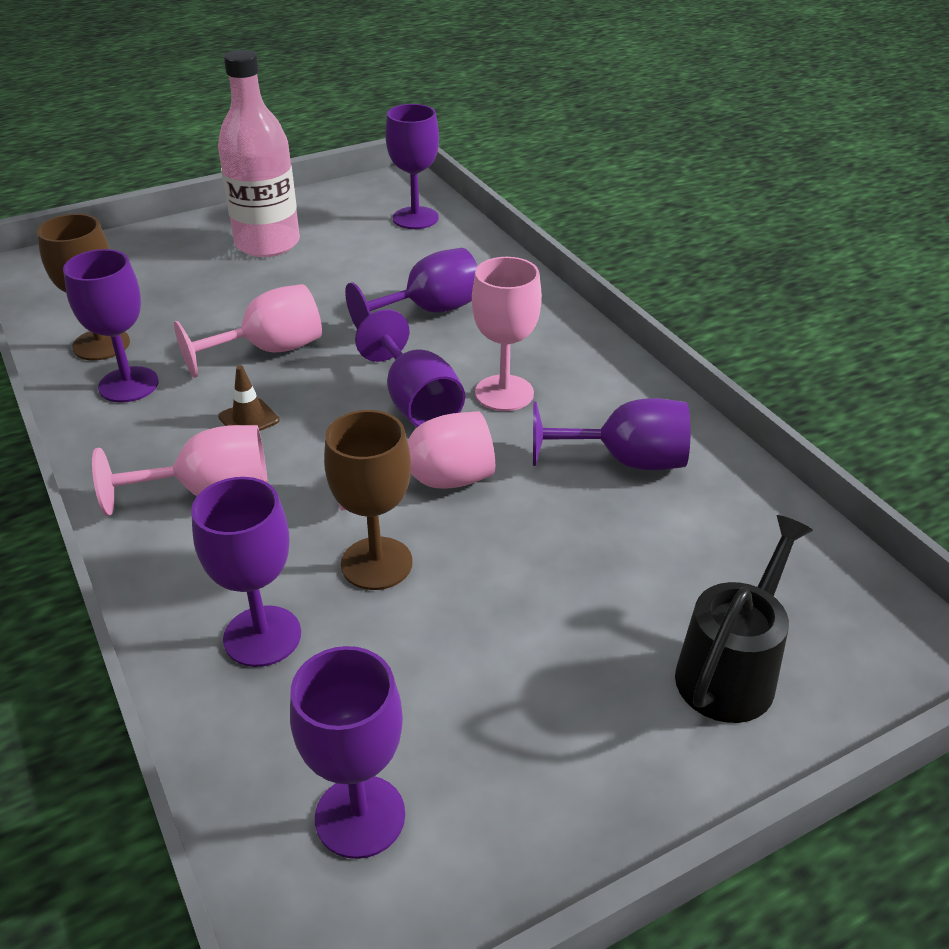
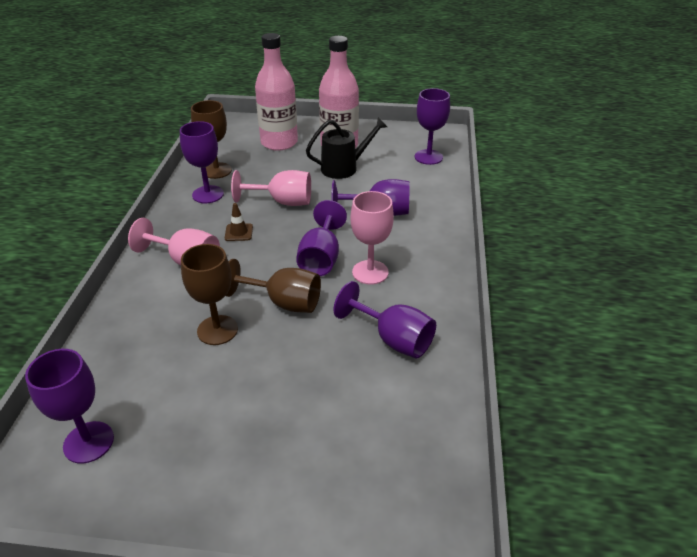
camera: 35 degrees right, 0 degrees up
purple goblet [191,477,301,667] -> none
pink goblet [338,411,495,511] -> brown goblet [226,259,321,313]
black watering can [675,515,813,723] -> black watering can moved to [306,117,387,179]
none -> pink bottle [255,33,298,151]

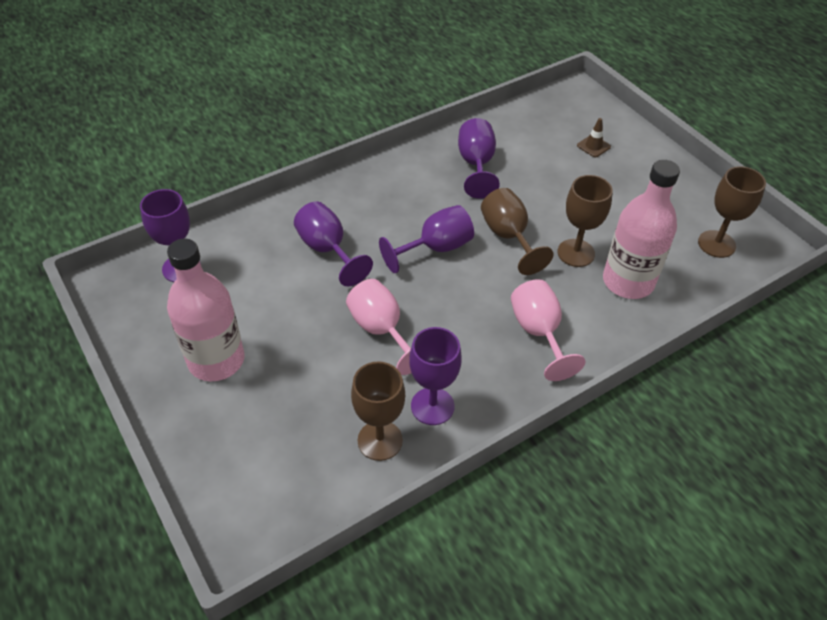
camera: 130 degrees left, 10 degrees up
purple goblet [25,349,114,464] -> brown goblet [698,166,766,258]
brown traffic cone [225,203,253,241] -> brown traffic cone moved to [577,118,611,158]
pink bottle [255,33,298,151] -> pink bottle moved to [603,160,680,299]
black watering can [306,117,387,179] -> none
pink goblet [350,191,394,285] -> none

